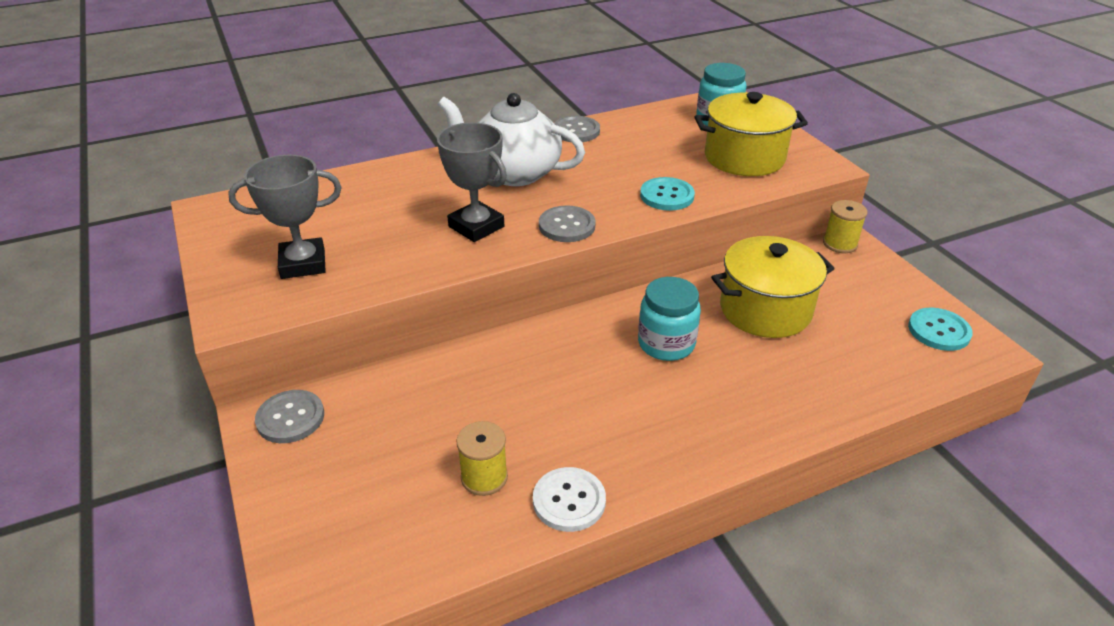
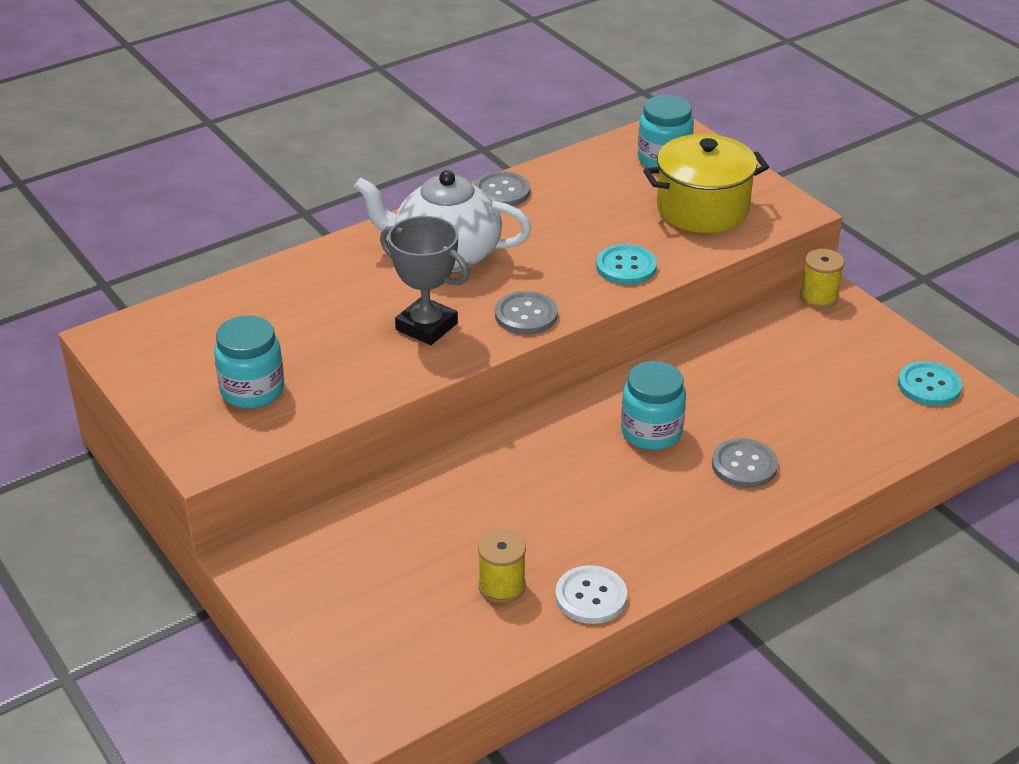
camera: 10 degrees left, 0 degrees up
grey trophy [228,154,341,279] -> turquoise jar [214,316,284,409]
grey button [255,390,324,443] -> grey button moved to [712,438,778,488]
yellow pot [711,236,835,338] -> none

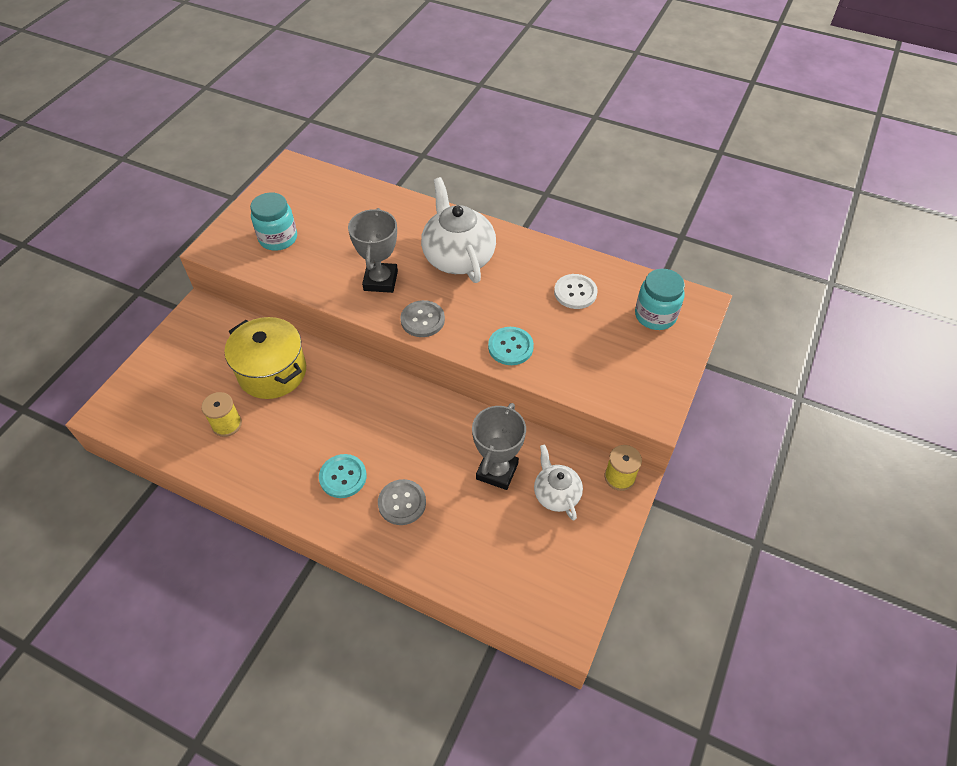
camera: 60 degrees right, 15 degrees up
grey button [474,171,530,206] -> none
white button [555,565,627,624] -> white button moved to [554,274,598,309]
turquoise jar [621,361,686,450] -> none
yellow pot [643,134,769,233] -> yellow pot moved to [225,317,306,399]
turquoise button [898,361,962,406] -> turquoise button moved to [319,454,367,498]
none -> grey trophy [472,403,526,490]
none -> white teapot [534,445,583,521]

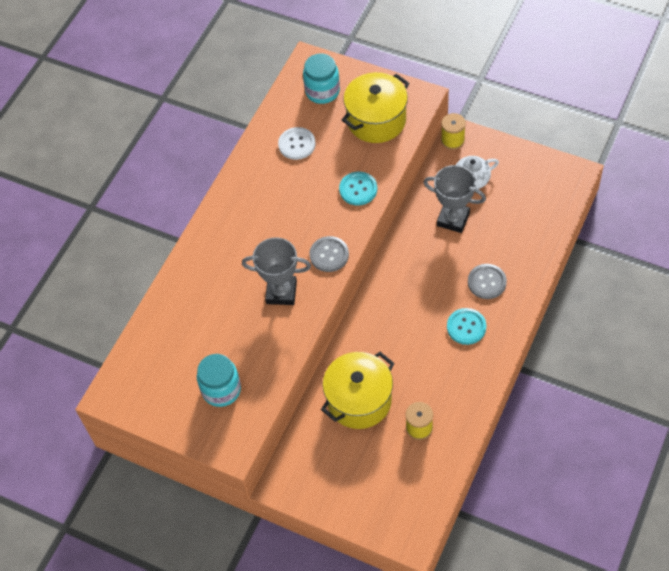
camera: 85 degrees left, 5 degrees up
white teapot [421,177,496,283] -> none
none -> yellow pot [342,72,410,143]

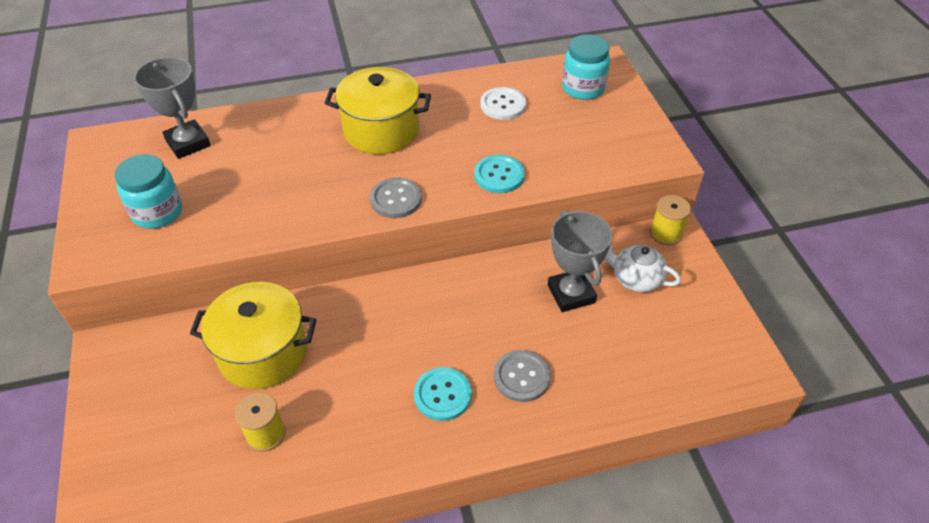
camera: 45 degrees right, 10 degrees down
grey trophy [242,237,311,305] -> grey trophy moved to [134,57,211,159]
yellow pot [342,72,410,143] -> yellow pot moved to [325,67,431,154]

